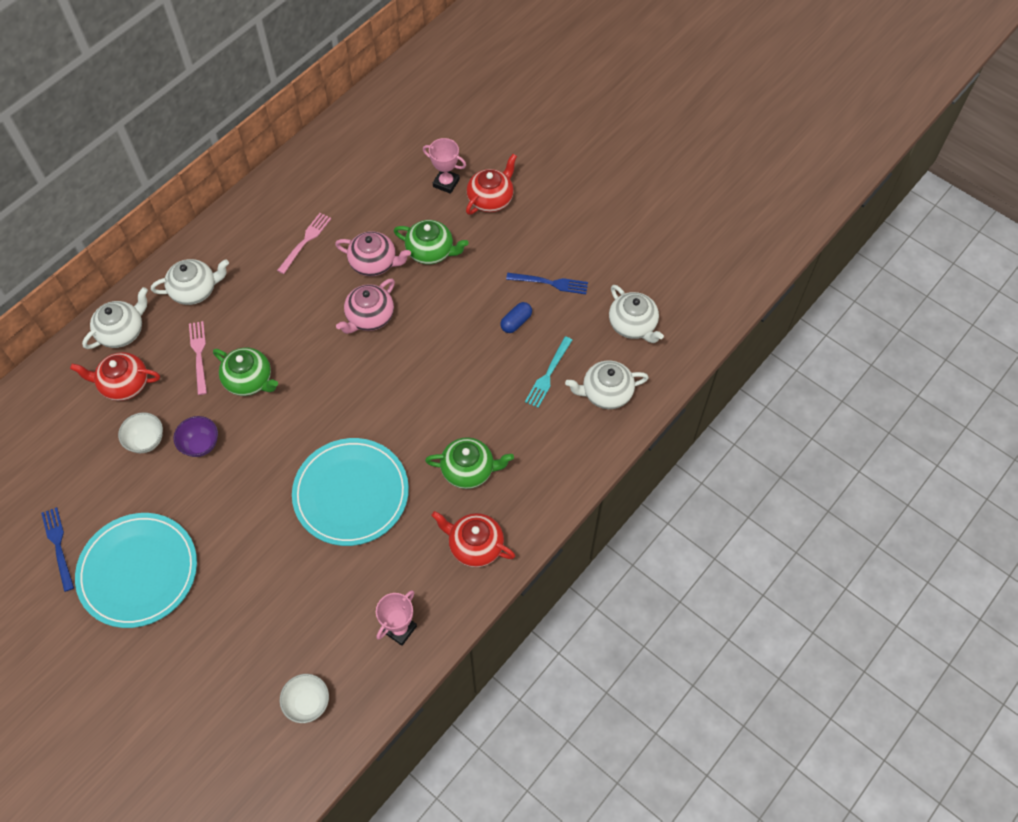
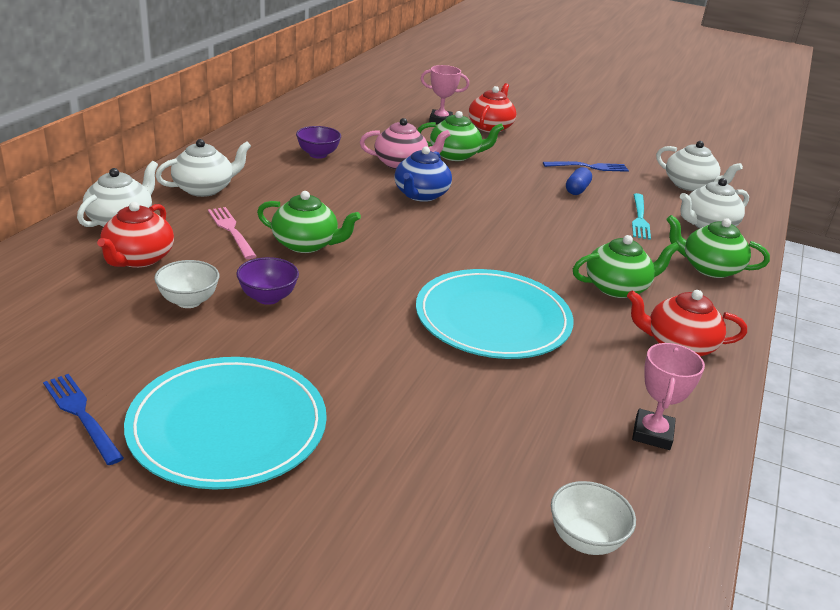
camera: 20 degrees left, 30 degrees down
red teapot [70,352,160,401] -> red teapot turned 60 degrees counterclockwise [97,202,174,268]
pink fork [277,213,331,274] -> purple bowl [296,126,341,159]
pink teapot [336,278,395,334] -> blue teapot [394,146,452,202]
none -> green teapot [666,215,770,278]

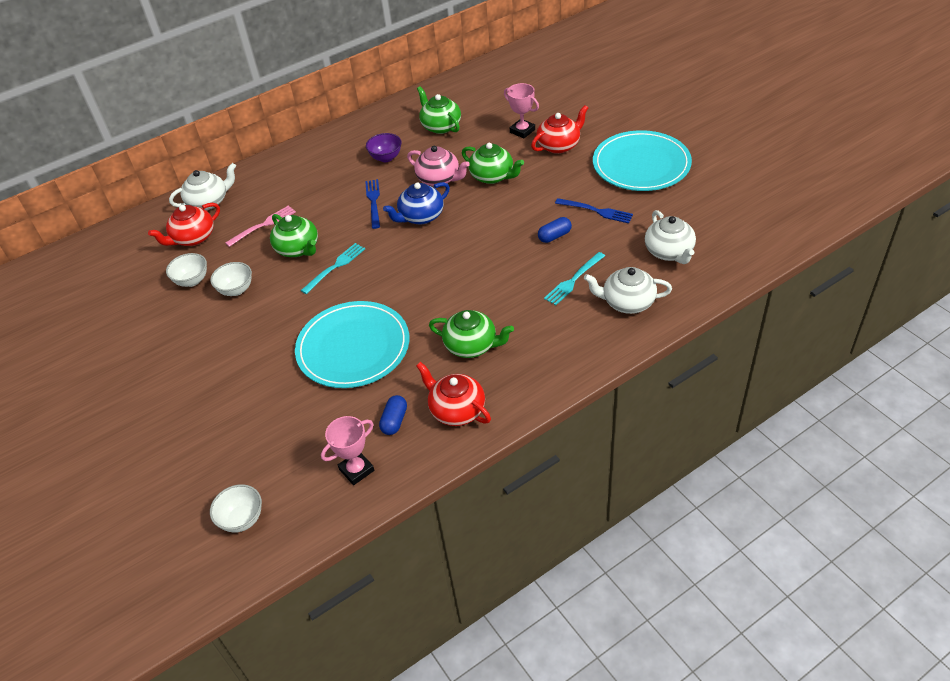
camera: 40 degrees right, 15 degrees up
blue fork [43,374,124,465] -> blue fork moved to [365,179,380,229]
turquoise plate [124,357,327,489] -> turquoise plate moved to [593,130,692,191]
white teapot [155,139,251,197] -> none
pink fork [208,207,256,259] -> pink fork turned 45 degrees clockwise [225,205,296,247]
purple bowl [236,257,299,305] -> white bowl [210,262,252,296]
green teapot [666,215,770,278] -> green teapot moved to [417,86,461,134]
none -> turquoise fork [301,243,365,294]
none -> blue capsule [379,395,407,435]

